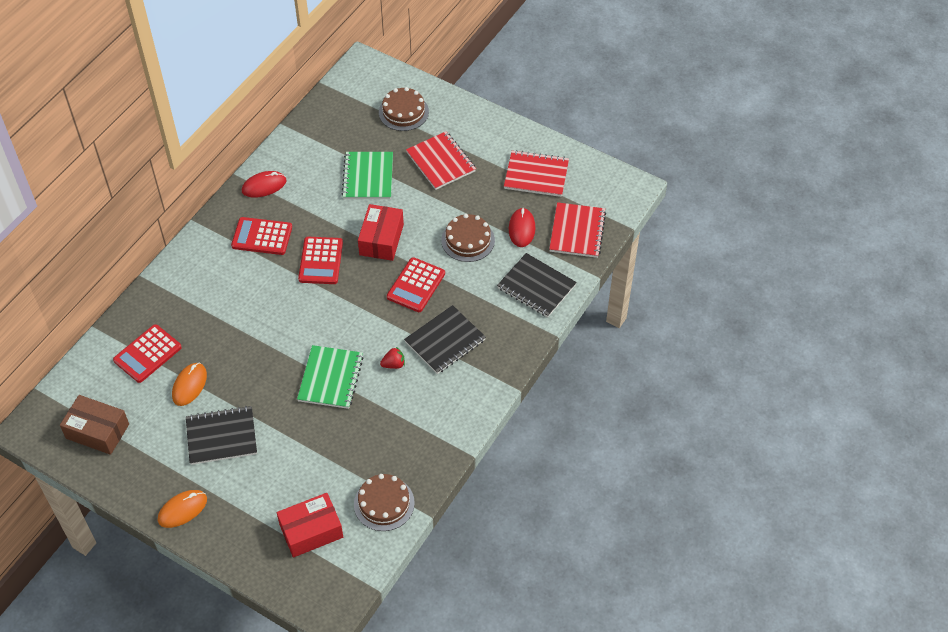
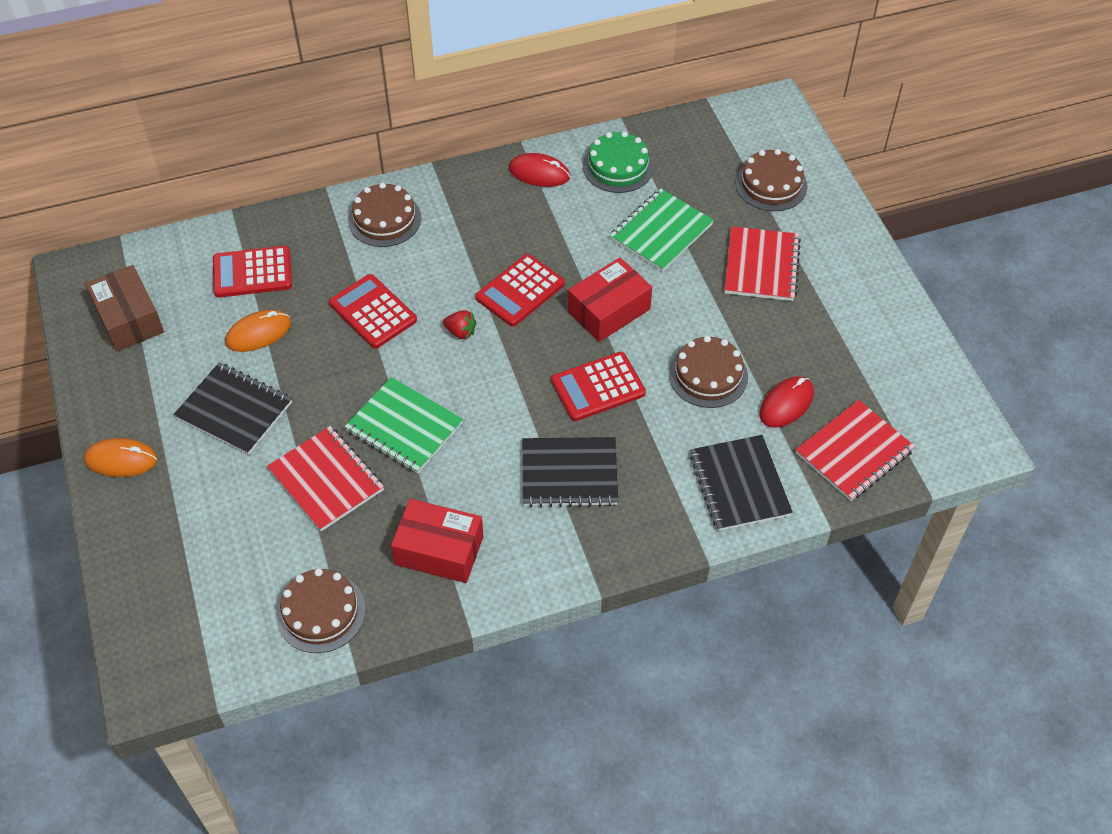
camera: 40 degrees right, 0 degrees up
red calculator [231,217,292,255] -> red calculator moved to [329,274,417,349]
red box [277,493,343,557] -> red box moved to [391,499,484,583]
green notebook [297,345,364,409] -> green notebook turned 75 degrees clockwise [345,377,463,474]
red strawberry [380,347,405,369] -> red strawberry moved to [443,310,476,339]
red notebook [504,150,569,197] -> red notebook moved to [267,426,384,531]
none -> brown cake [348,183,421,247]
none -> green cake [583,131,654,193]

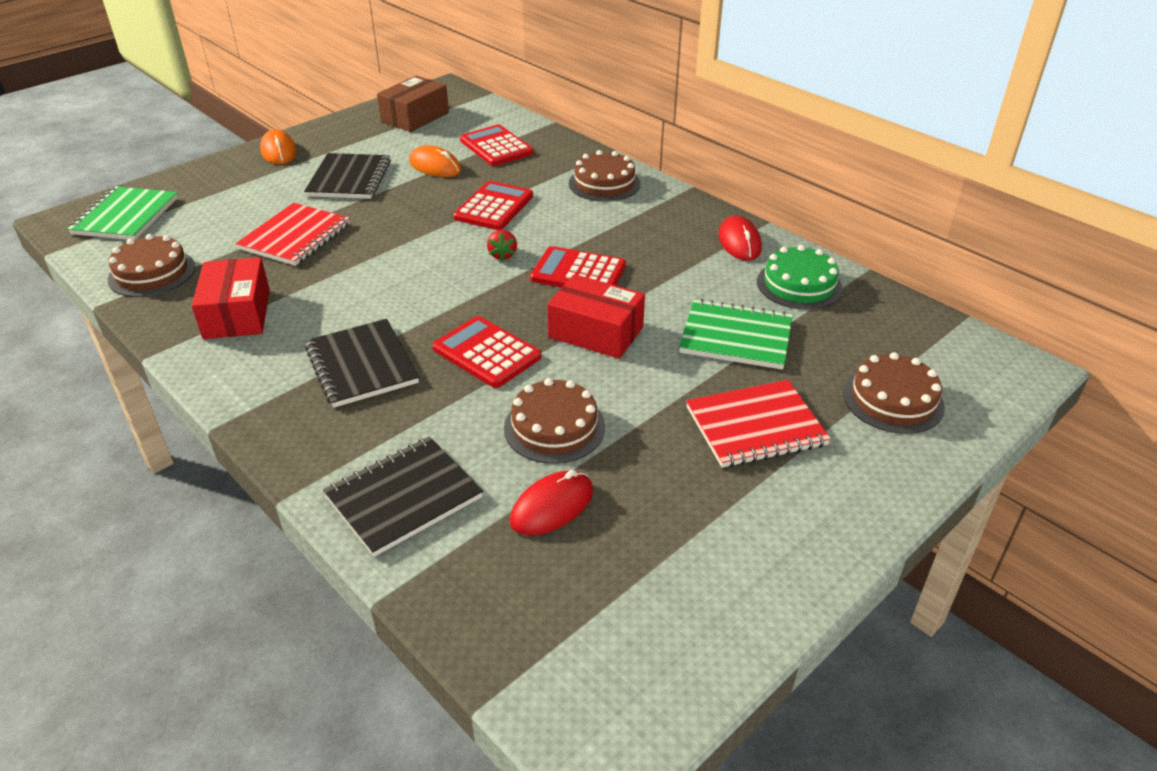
camera: 65 degrees right, 15 degrees down
green notebook [345,377,463,474] -> green notebook moved to [67,186,178,240]
red mouse [760,376,814,428] -> red mouse turned 60 degrees counterclockwise [510,470,593,535]
red notebook [796,400,915,501] -> none

